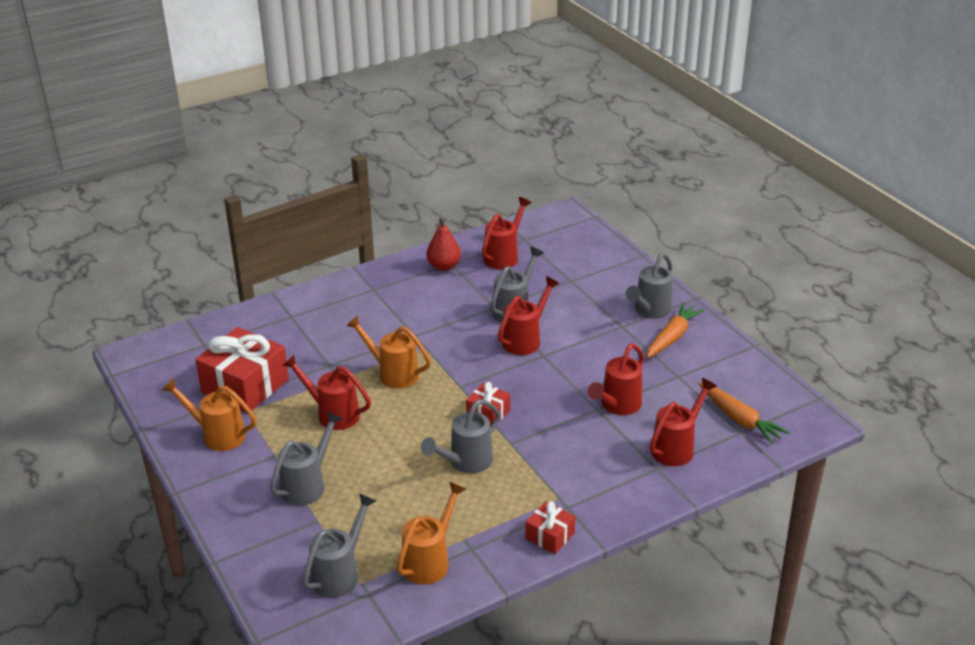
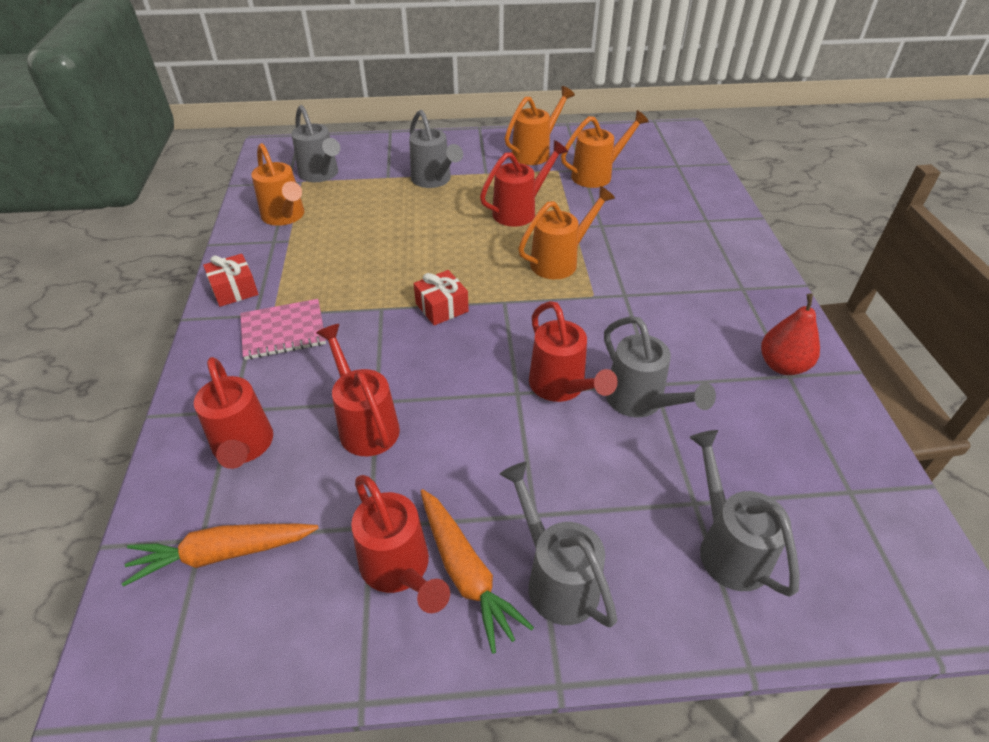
camera: 115 degrees right, 10 degrees up
red gift [195,327,289,413] -> orange watering can [561,110,649,188]
grey watering can [421,400,500,473] -> grey watering can moved to [689,430,800,597]
red watering can [482,197,531,269] -> red watering can moved to [351,475,450,613]
none -> pink notebook [240,299,326,360]

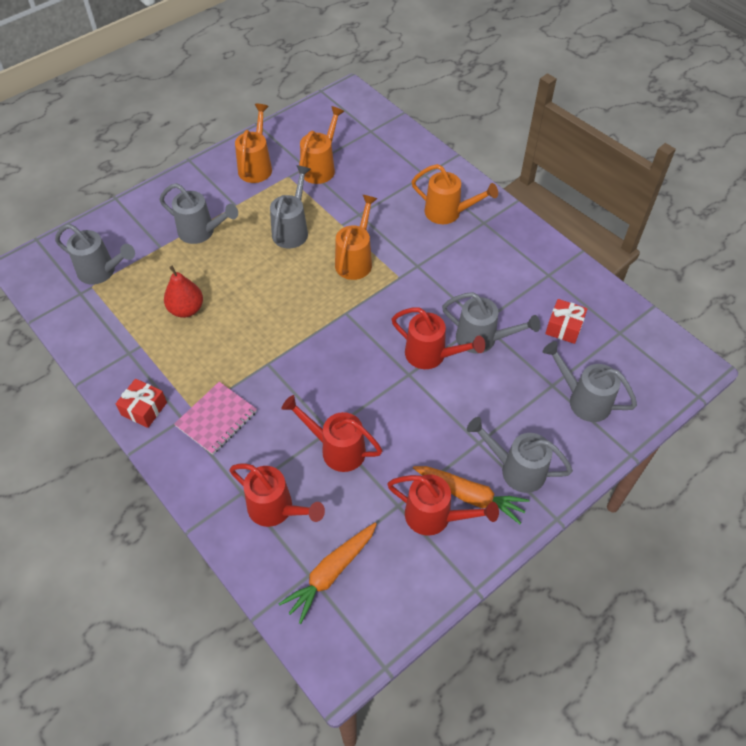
camera: 35 degrees left, 10 degrees up
orange watering can [251,143,304,226] -> orange watering can moved to [411,164,498,224]
red gift [414,270,469,325] -> red gift moved to [545,299,588,344]
red watering can [480,140,568,227] -> grey watering can [270,165,311,249]
red pear [761,294,820,375] -> red pear moved to [164,266,203,318]

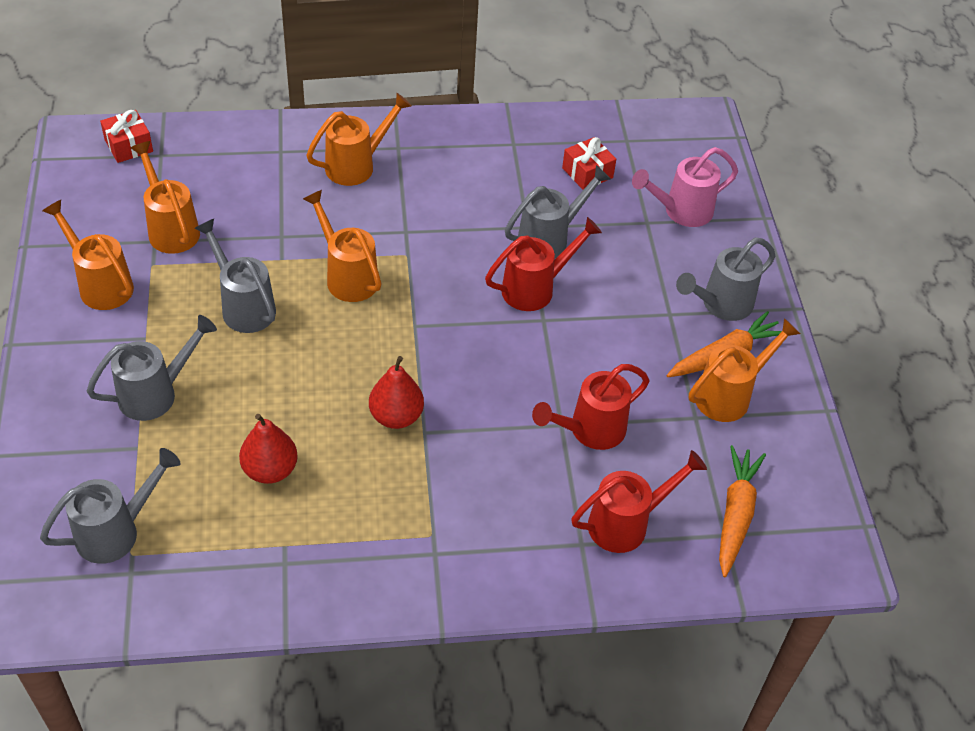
camera: 60 degrees left, 5 degrees down
red gift [116,379,167,428] -> red gift moved to [100,110,153,163]
pink notebook [174,382,257,455] -> none
orange carrot [278,523,377,624] -> orange carrot turned 150 degrees counterclockwise [719,445,766,577]
red watering can [387,474,499,536] -> orange watering can [689,318,801,422]
grey watering can [543,341,637,422] -> pink watering can [632,147,738,227]
none -> red pear [369,356,424,429]

